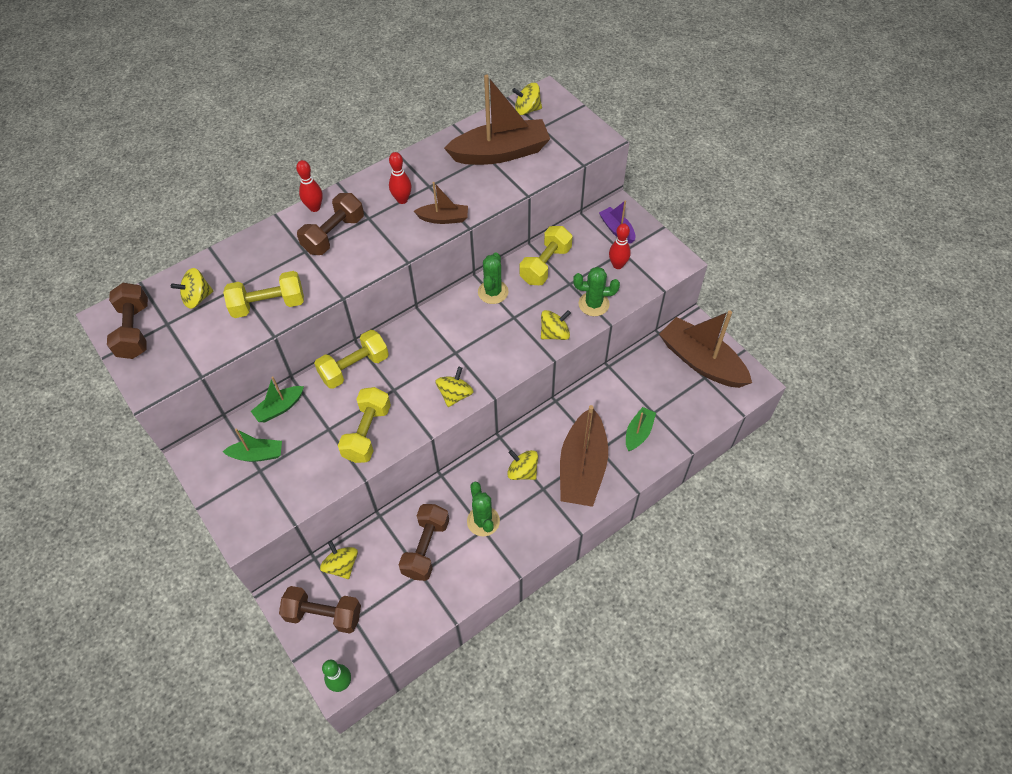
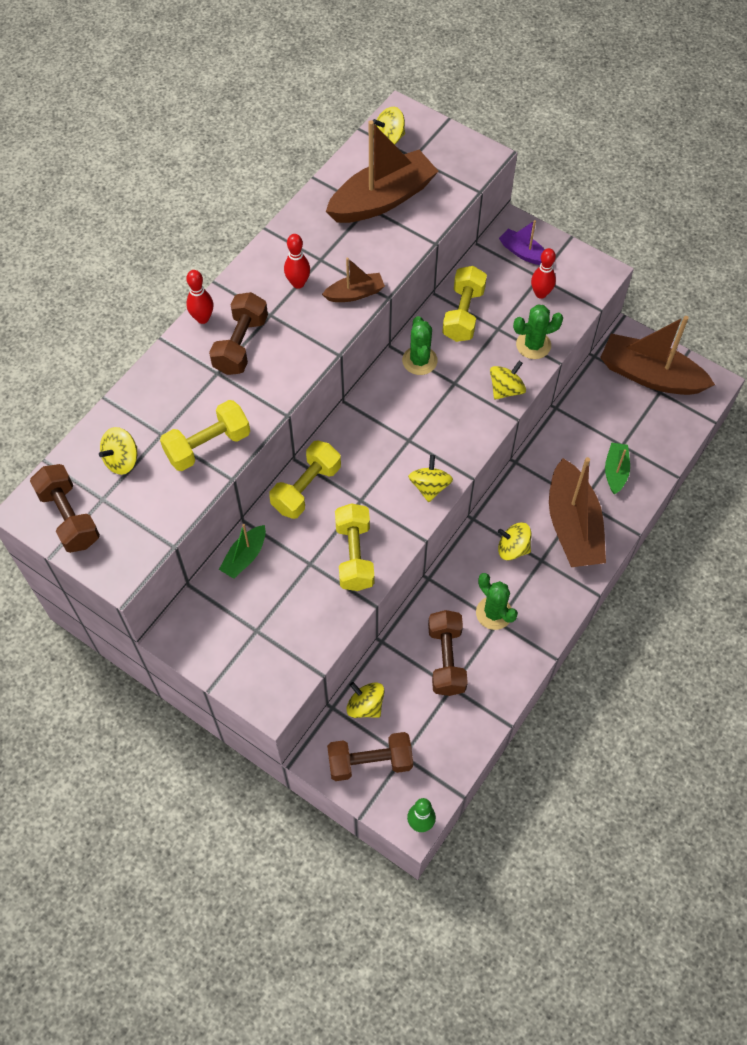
camera: 20 degrees left, 5 degrees up
green boat [222,428,282,462] -> none

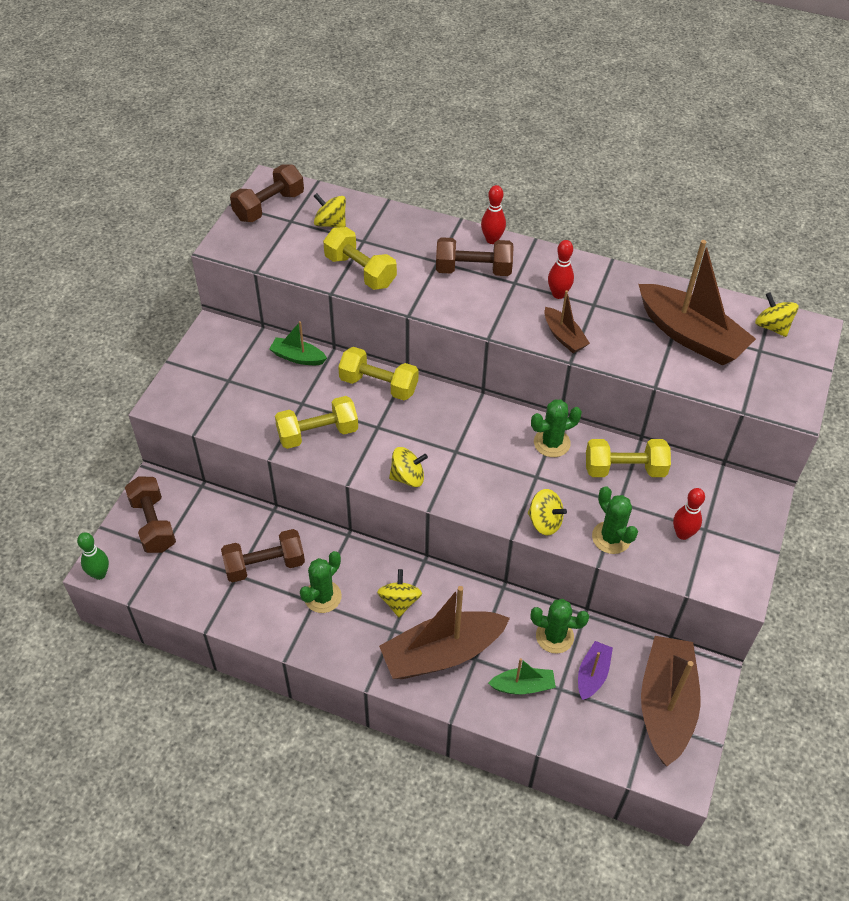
camera: 75 degrees right, 10 degrees down
yellow spinning top [346,682,385,718] -> none
purple boat [499,220,545,265] -> purple boat moved to [578,641,613,700]
none -> green cactus [530,599,589,653]

